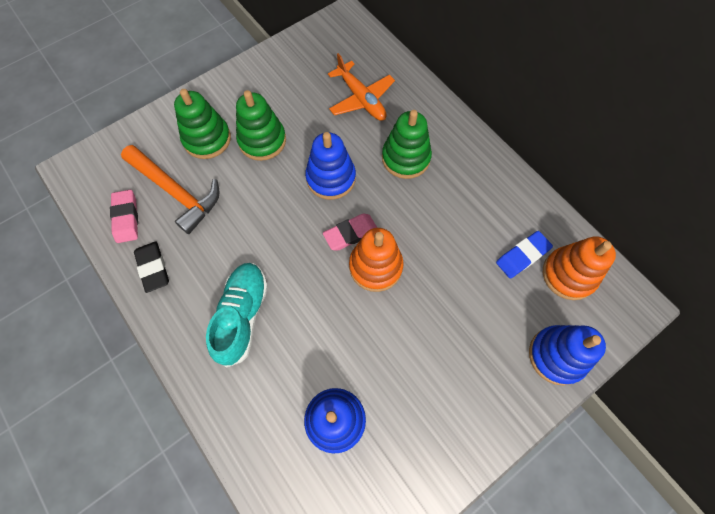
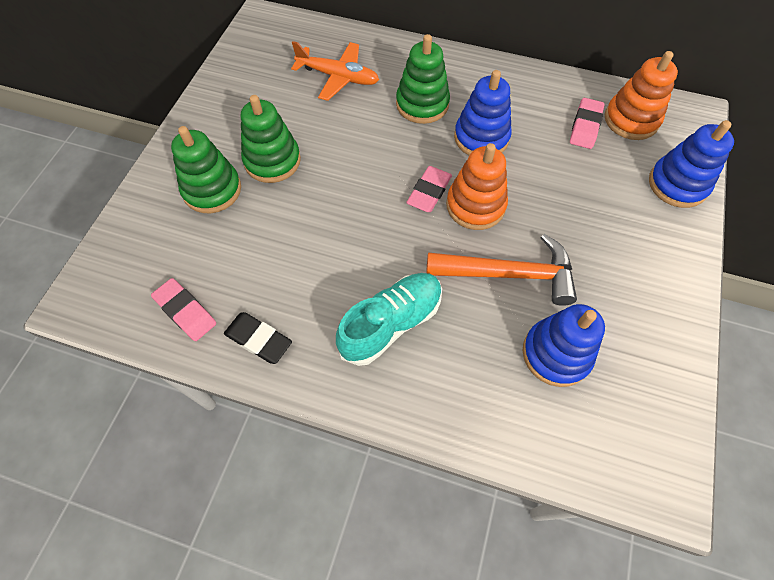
camera: 35 degrees left, 5 degrees down
orange hammer [121,145,220,234] -> orange hammer moved to [426,234,577,306]
turquoise shoe [206,263,268,367] -> turquoise shoe turned 75 degrees clockwise [336,273,442,366]
blue stacking toy [305,132,356,200] -> blue stacking toy moved to [454,70,512,155]
blue eraser [496,231,553,278] -> pink eraser [570,98,605,149]

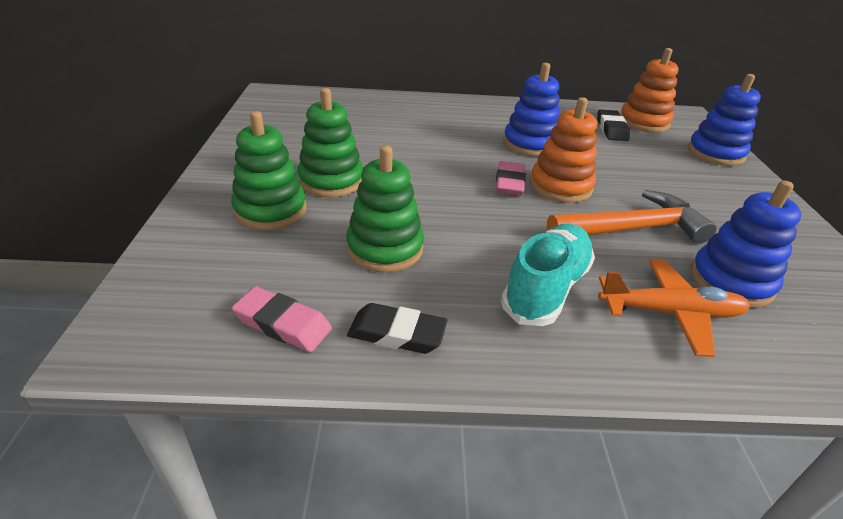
camera: 20 degrees left, 25 degrees down
orange plane [291,41,379,101] -> orange plane moved to [598,259,750,357]
green stacking toy [396,34,450,124] -> green stacking toy moved to [346,146,424,273]
pink eraser [570,98,605,149] -> black eraser [597,110,630,141]

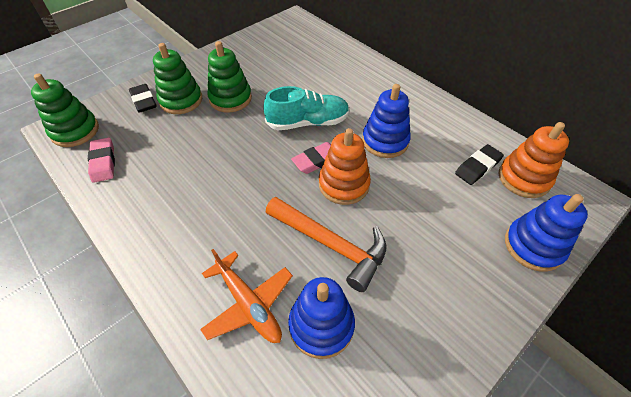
camera: 50 degrees right, 15 degrees up
green stacking toy [346,146,424,273] -> green stacking toy moved to [31,73,99,147]
black eraser [347,303,447,354] -> black eraser moved to [129,84,157,113]
turquoise shoe [501,224,595,326] -> turquoise shoe moved to [263,86,350,130]

